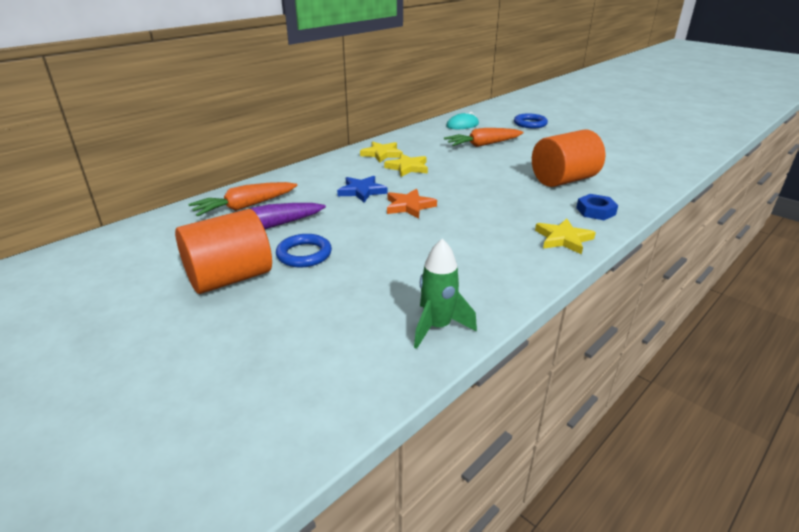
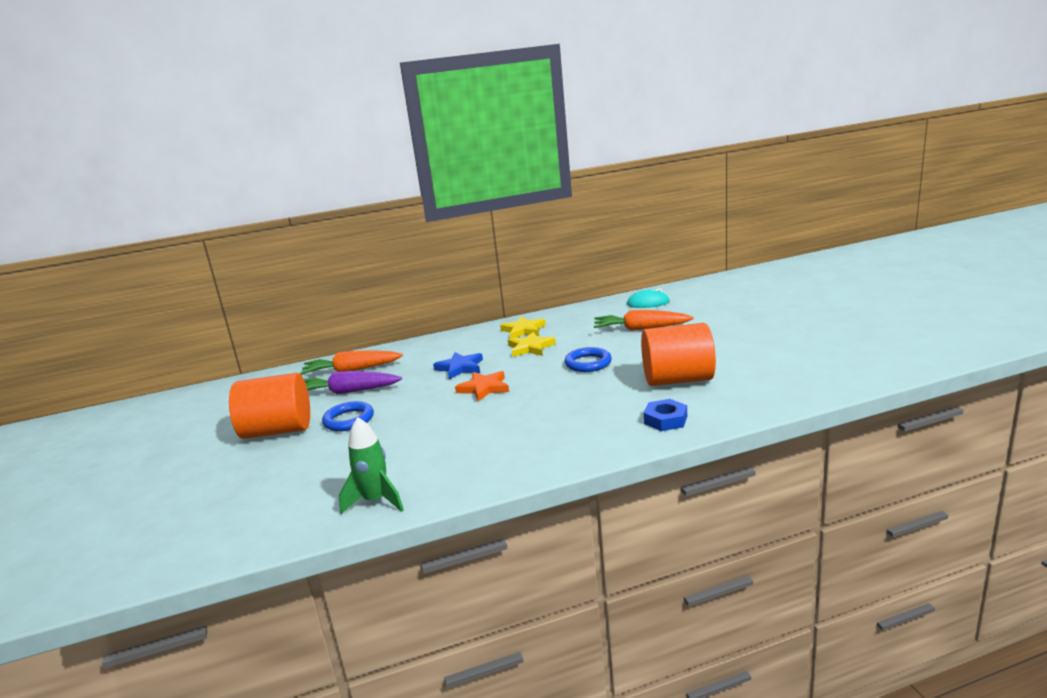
camera: 30 degrees right, 10 degrees down
blue ring [514,113,548,128] -> blue ring moved to [565,347,612,372]
yellow star [535,219,596,255] -> none

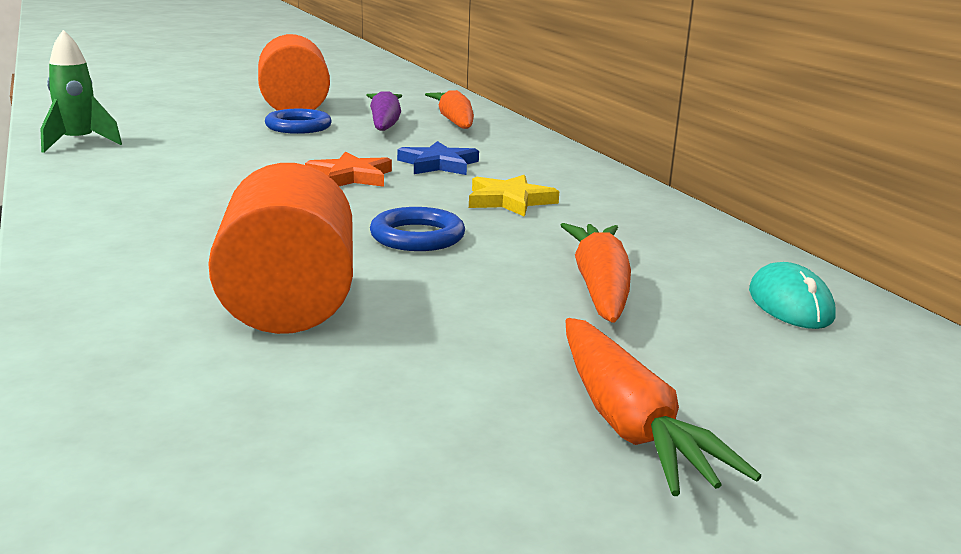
camera: 80 degrees right, 0 degrees up
yellow star [500,316,546,338] -> none
blue nut [644,399,687,431] -> none
none -> orange carrot [566,318,761,496]

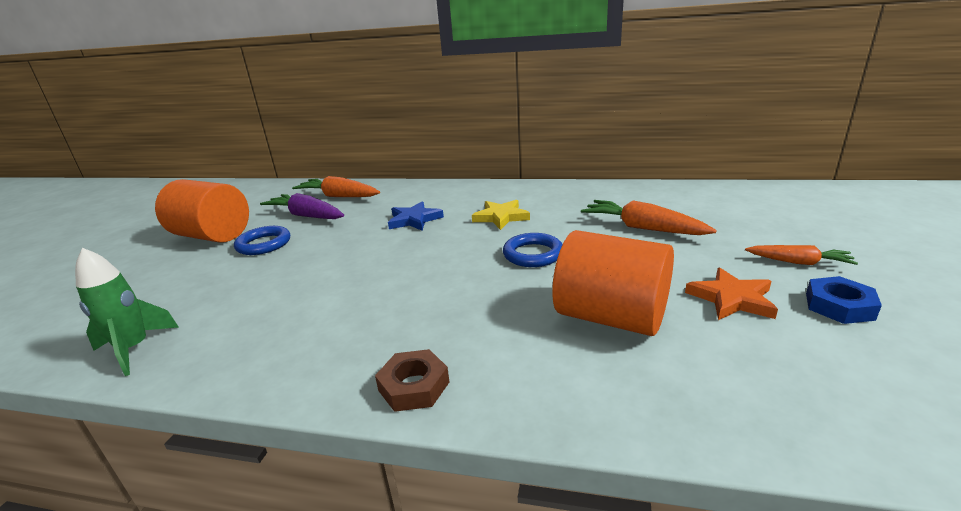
camera: 50 degrees left, 5 degrees up
orange star [305,151,392,187] -> orange star moved to [685,267,778,320]
orange carrot [566,318,761,496] -> orange carrot [745,245,858,265], size x0.61
turquoise mouse [749,262,836,329] -> none
none -> brown nut [375,349,449,412]
none -> blue nut [806,276,882,324]

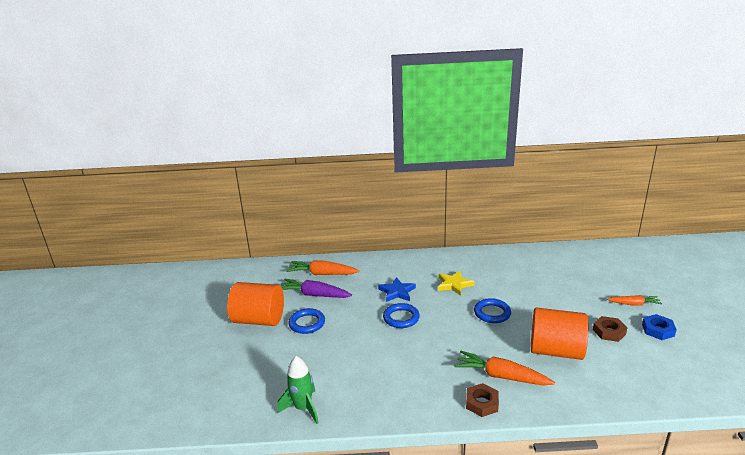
camera: 15 degrees left, 0 degrees up
orange carrot [581,200,717,235] -> orange carrot moved to [454,351,555,386]
orange star [685,267,778,320] -> brown nut [593,316,627,342]
none -> blue ring [383,303,420,328]

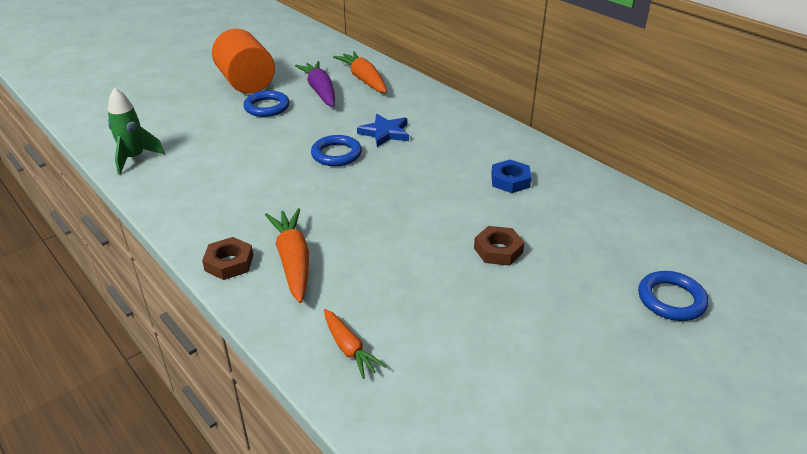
camera: 50 degrees right, 10 degrees up
yellow star [438,271,474,296] -> none
blue ring [474,298,511,323] -> blue ring moved to [638,271,708,321]
orange cylinder [531,307,588,360] -> none
brown nut [593,316,627,342] -> brown nut moved to [474,226,525,266]
orange carrot [607,295,662,306] -> orange carrot moved to [324,309,386,379]
blue nut [642,314,677,340] -> blue nut moved to [491,160,531,193]

